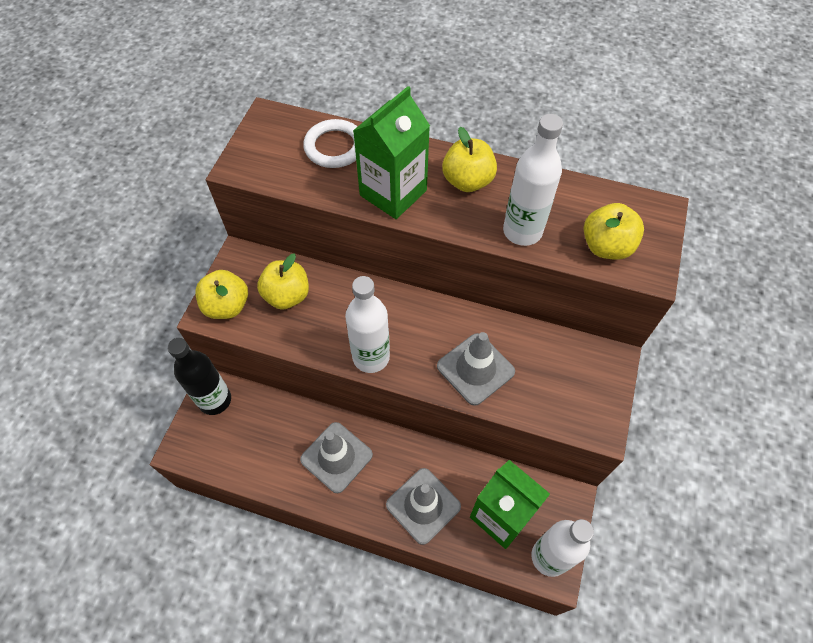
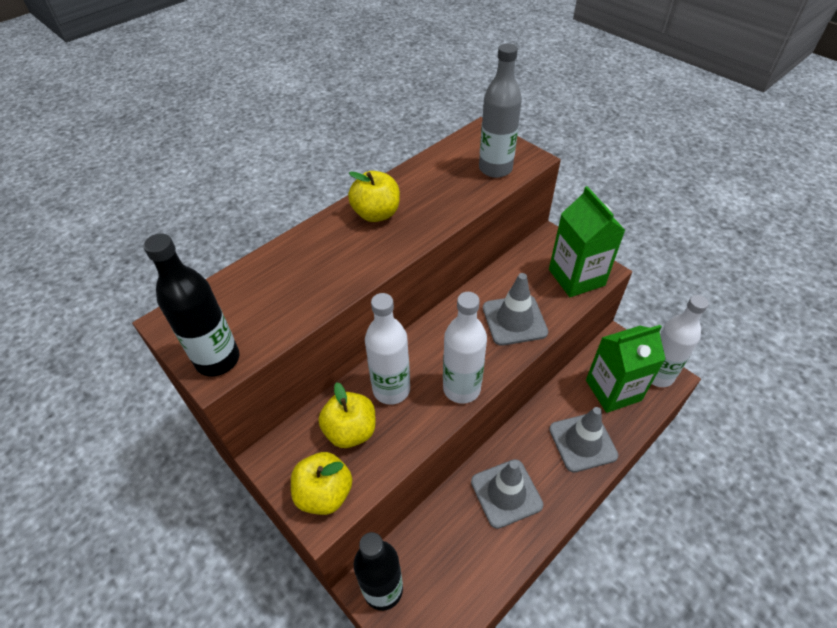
camera: 60 degrees left, 10 degrees down
white ring [303,119,357,168] -> none
green carton [353,86,430,219] -> green carton moved to [549,186,626,297]
white bottle [503,114,563,246] -> white bottle moved to [365,293,410,405]
yellow apple [584,203,644,260] -> grey bottle [479,43,522,178]
none -> black bottle [143,233,239,376]

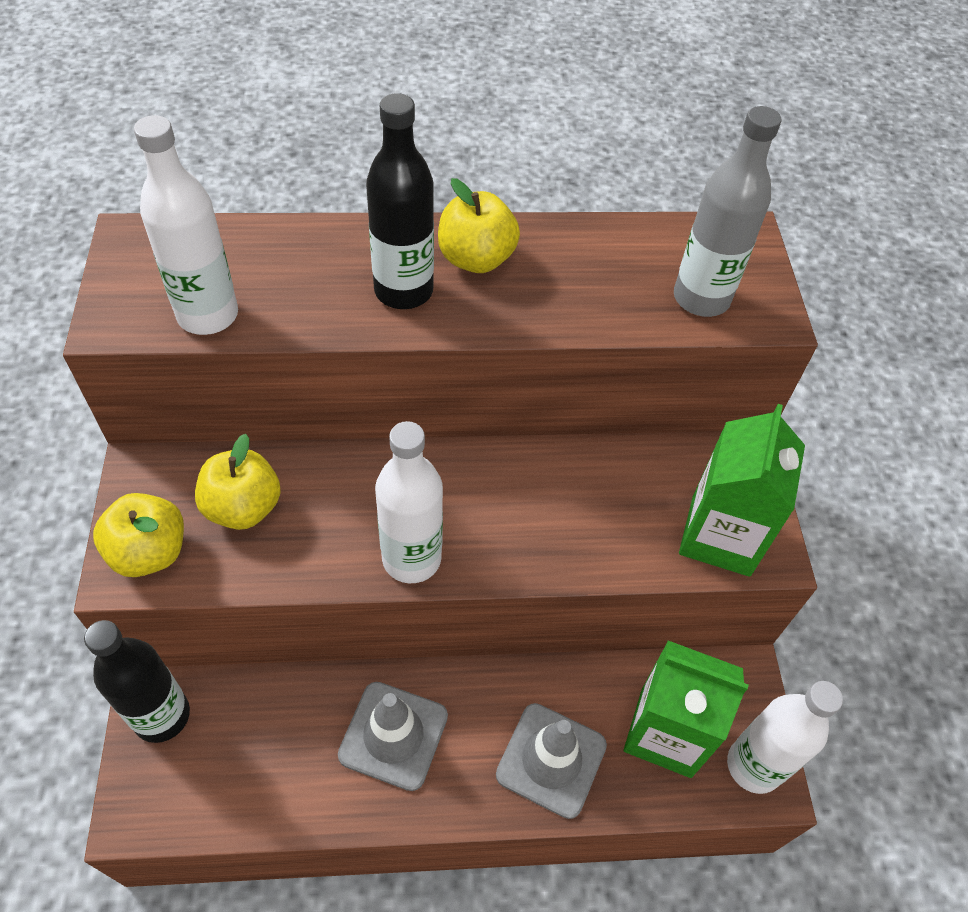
camera: 35 degrees right, 5 degrees up
black bottle [143,233,239,376] -> black bottle moved to [366,93,434,309]
white bottle [365,293,410,405] -> white bottle moved to [134,115,238,335]
grey traffic cone [483,273,548,346] -> none

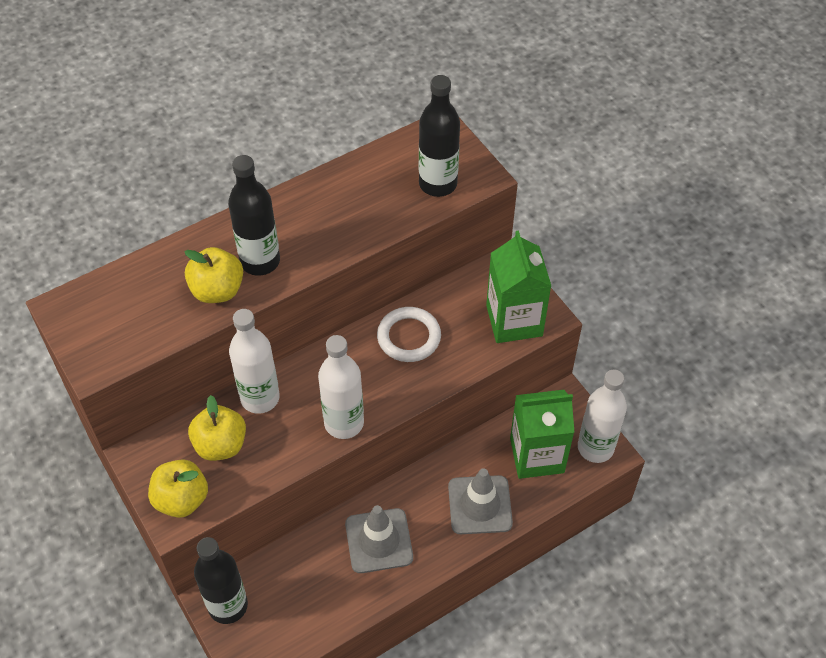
camera: 25 degrees left, 0 degrees up
white bottle [134,115,238,335] -> white bottle moved to [229,309,280,414]
yellow apple [438,178,520,273] -> yellow apple moved to [185,247,243,303]
grey bottle [674,106,781,317] -> black bottle [419,75,460,197]
none -> white ring [377,307,441,362]

